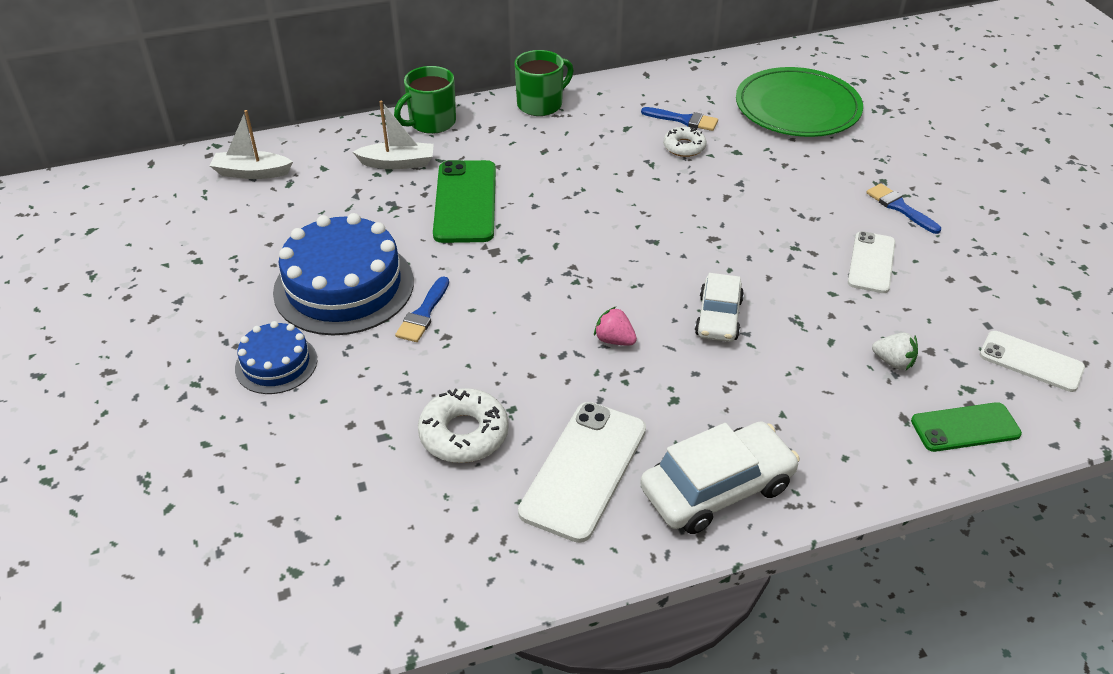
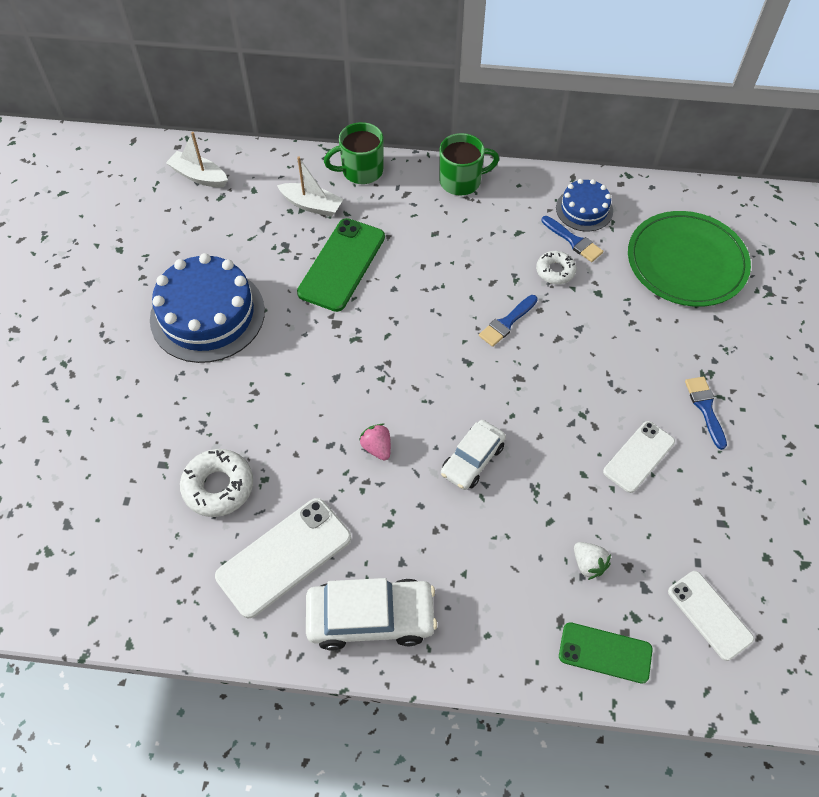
camera: 25 degrees right, 15 degrees up
blue cake [235,321,317,394] -> blue cake moved to [556,179,613,232]
blue brush [395,276,449,342] -> blue brush moved to [479,295,538,347]

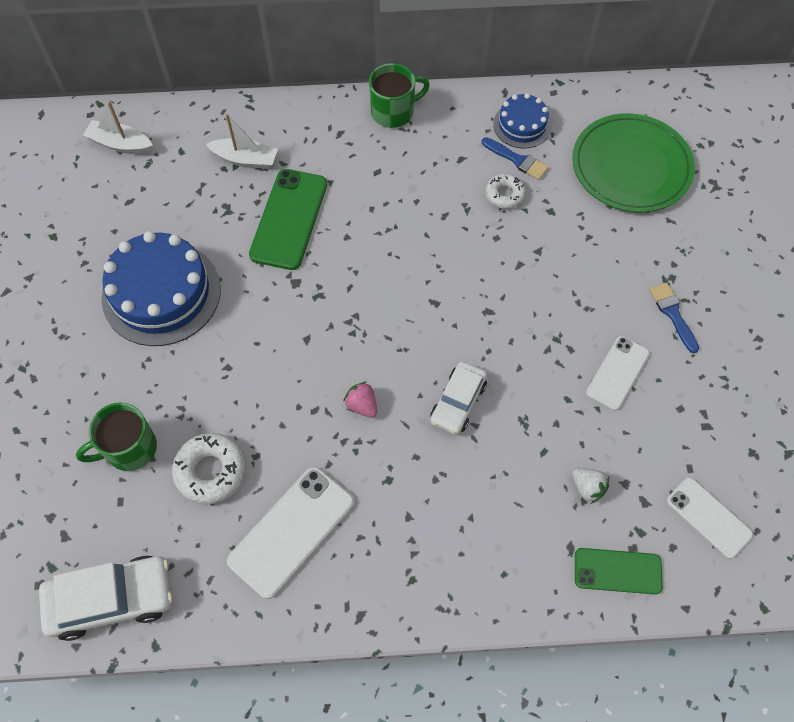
camera: 10 degrees left, 5 degrees up
white car [306,578,437,651] -> white car moved to [39,556,173,641]
green mug [324,122,384,184] -> green mug moved to [76,402,157,471]
blue brush [479,295,538,347] -> none

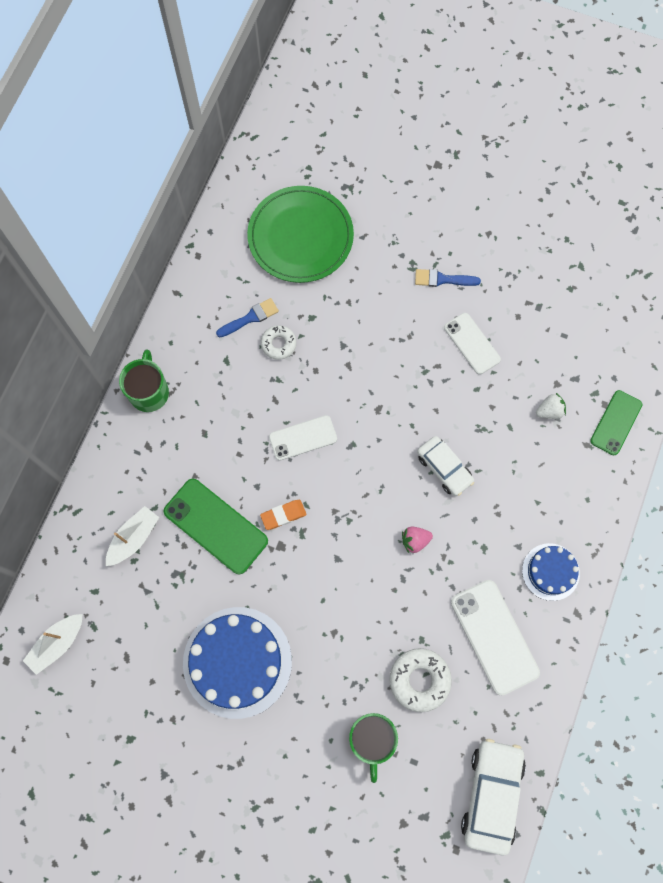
camera: 65 degrees left, 10 degrees up
blue cake [493,93,551,149] -> blue cake moved to [522,543,580,601]
white phone [666,477,753,559] -> white phone moved to [269,415,337,461]
none -> orange eraser [260,500,307,530]

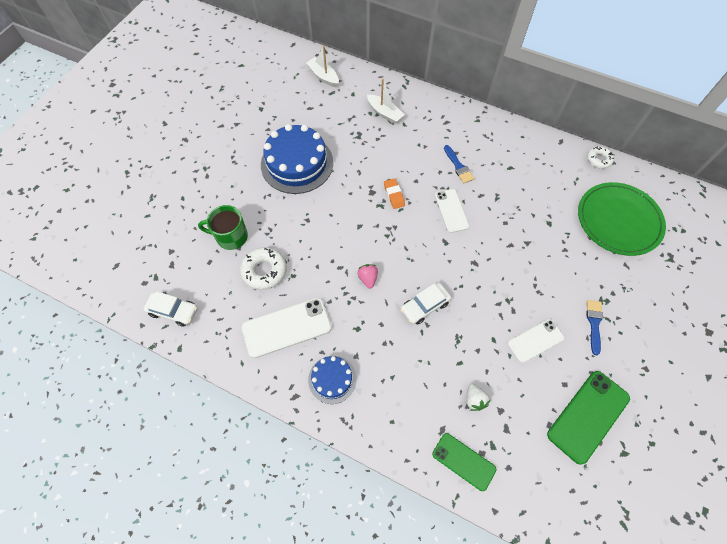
camera: 95 degrees right, 10 degrees down
green mug [119,349,169,412] -> none
green phone [164,479,268,575] -> green phone moved to [547,371,630,465]
blue brush [216,298,279,337] -> blue brush moved to [444,145,474,183]
white donut [261,325,296,360] -> white donut moved to [587,146,614,169]
white car [461,739,526,856] -> white car [144,291,198,327], size x0.65

